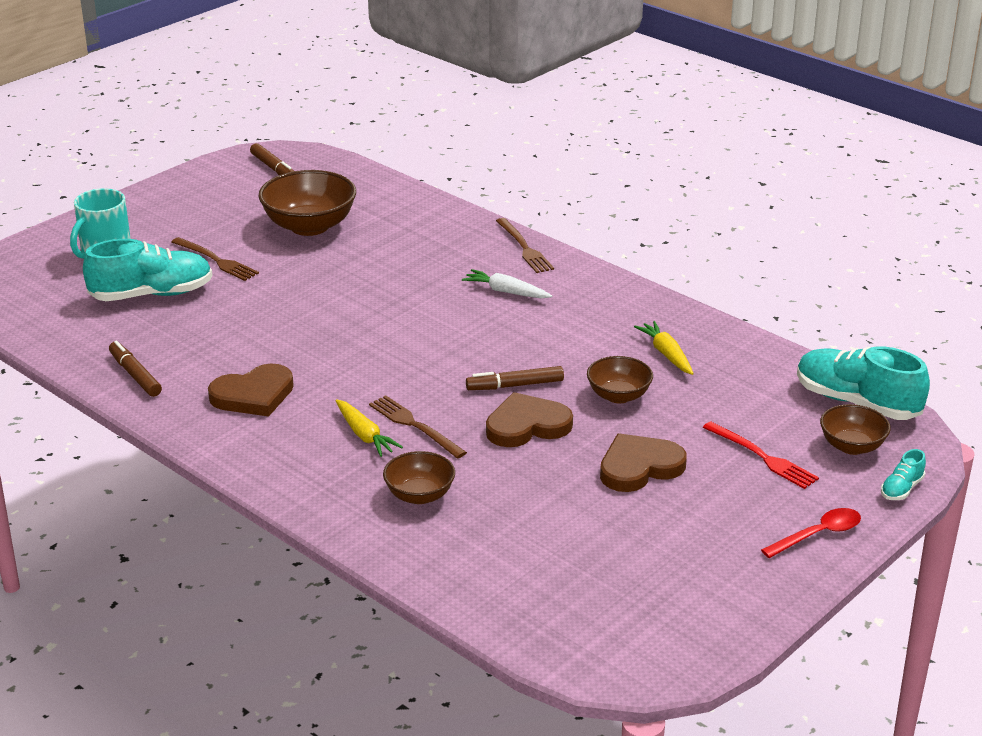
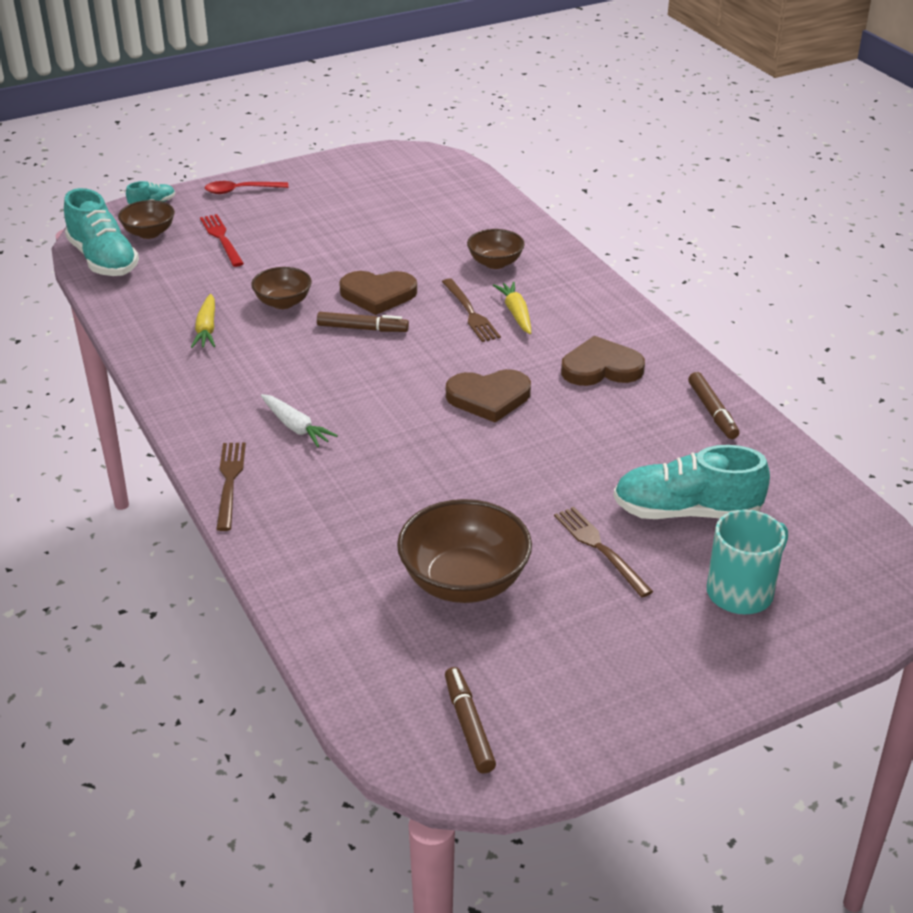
camera: 160 degrees left, 5 degrees up
brown heart [600,433,687,492] -> brown heart moved to [446,369,531,423]

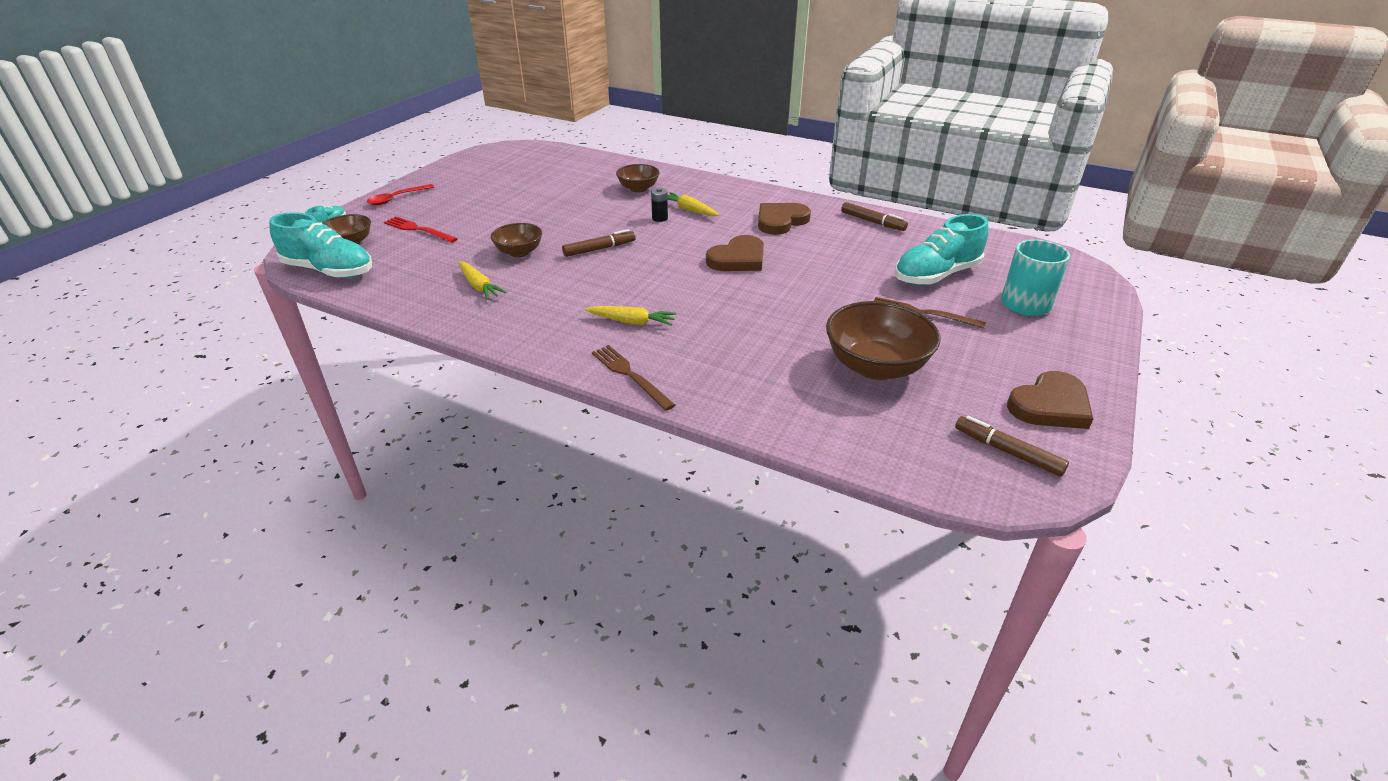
camera: 35 degrees left, 0 degrees up
white carrot [261,394,338,447] -> yellow carrot [585,306,676,326]
brown heart [339,271,417,315] -> brown heart moved to [1007,371,1093,429]
brown fork [442,279,501,342] -> black battery [651,188,668,222]

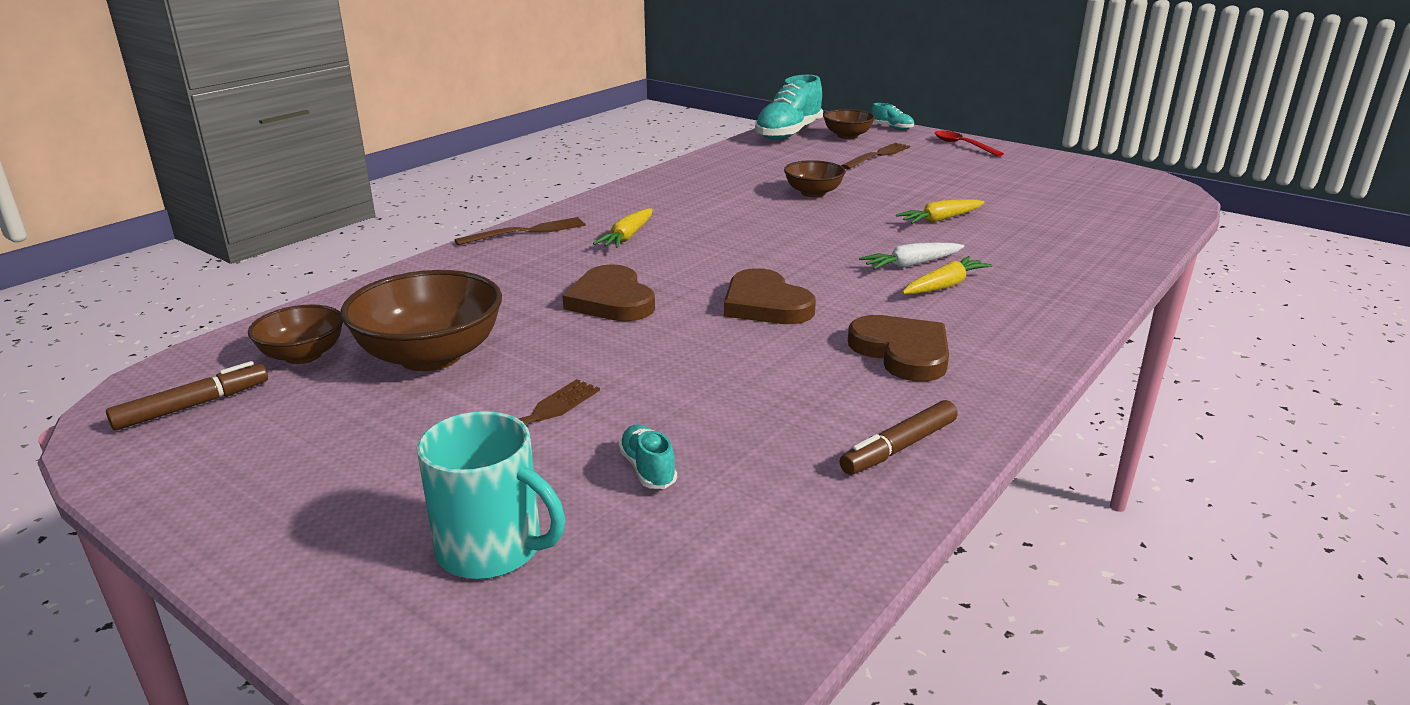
camera: 100 degrees right, 10 degrees down
red fork [384,216,458,243] -> brown fork [841,142,910,169]
yellow carrot [458,262,506,300] -> yellow carrot moved to [896,199,985,224]
brown marker [562,229,635,257] -> none
brown bowl [616,164,659,192] -> brown bowl moved to [248,304,343,364]
black battery [651,188,668,222] -> white carrot [859,243,965,270]
turquoise shoe [895,214,989,285] -> turquoise shoe [618,424,677,489], size x0.45
brown heart [1007,371,1093,429] -> brown heart moved to [562,264,655,321]

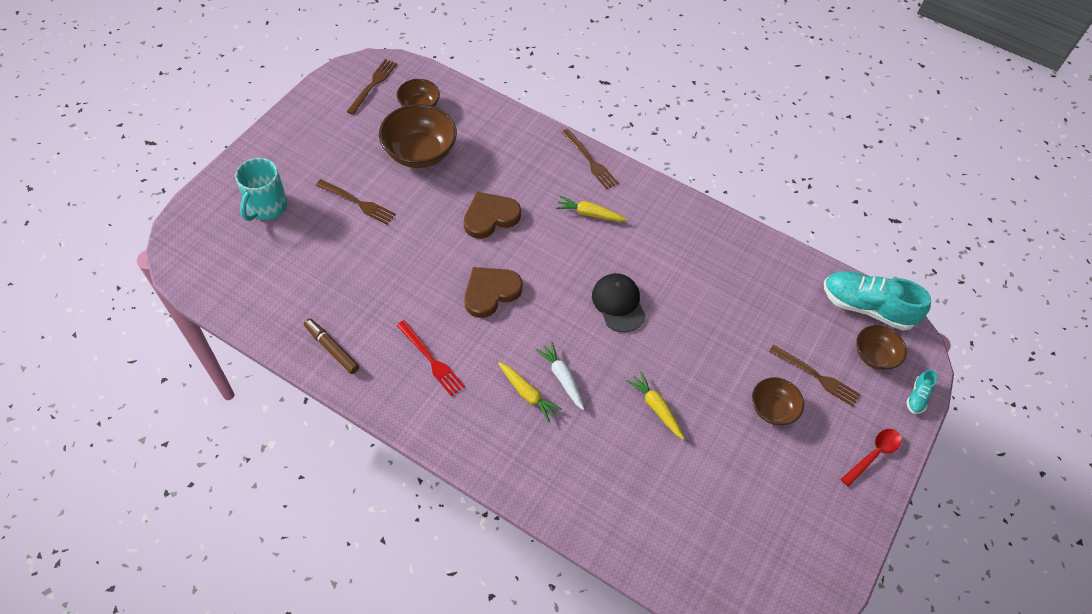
camera: 80 degrees right, 30 degrees up
brown marker [106,361,268,430] -> brown fork [347,59,397,115]
turquoise shoe [618,424,677,489] -> none
brown bowl [784,160,846,197] -> brown bowl moved to [752,377,804,425]
brown heart [848,315,949,382] -> red fork [396,320,465,396]
none -> black cap [592,273,646,333]

